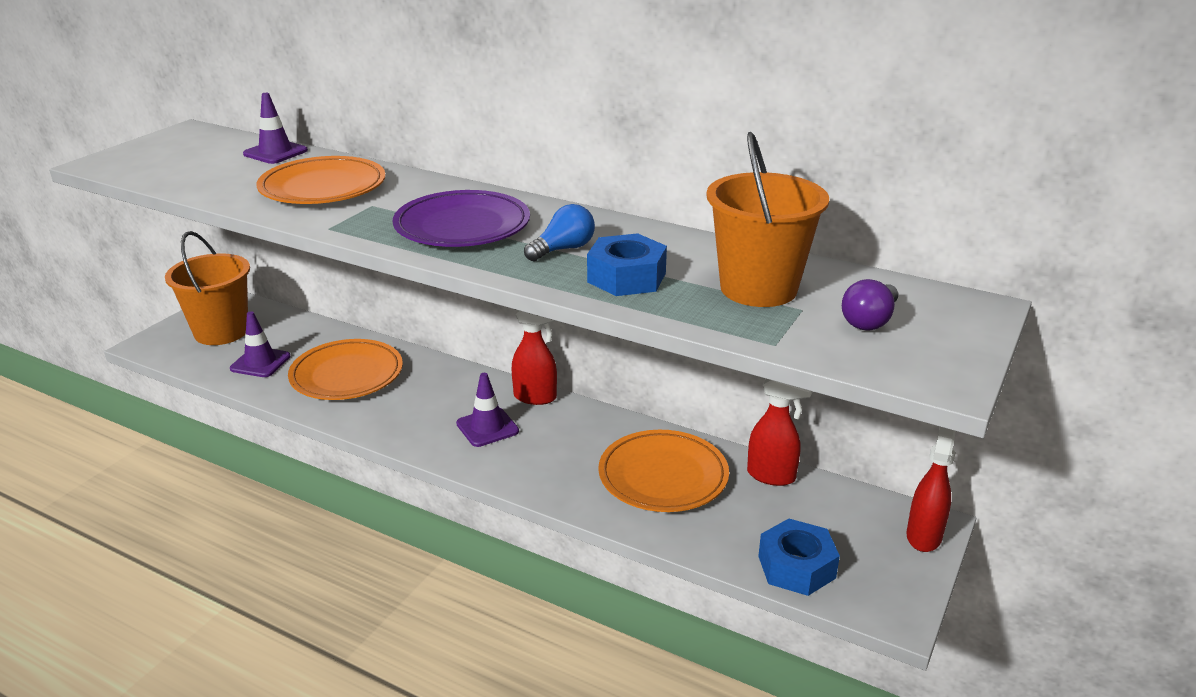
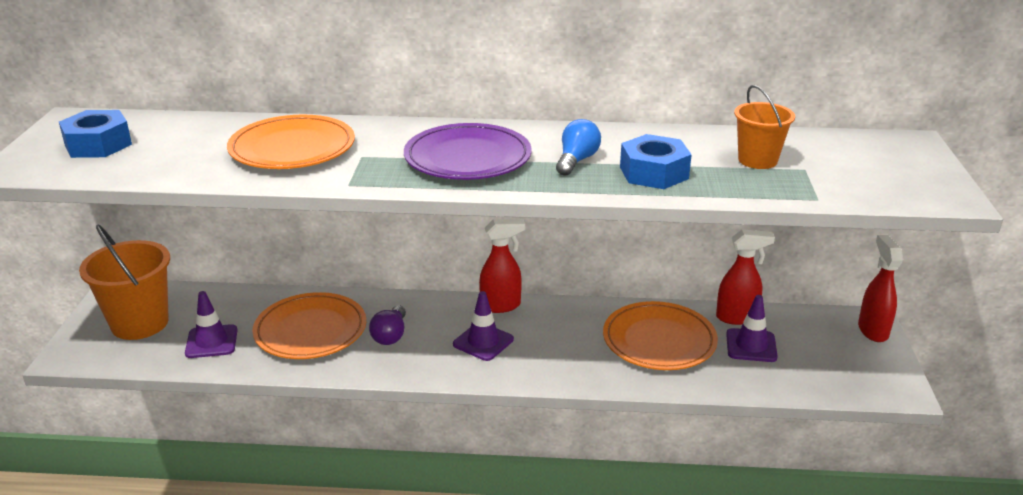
camera: 25 degrees left, 0 degrees up
purple traffic cone [243,93,308,164] -> purple traffic cone moved to [726,295,778,362]
orange bucket [706,132,829,307] -> orange bucket [734,85,795,169], size x0.61
blue nut [758,519,840,596] -> blue nut moved to [59,110,132,158]
purple light bulb [842,279,898,331] -> purple light bulb moved to [369,305,406,345]

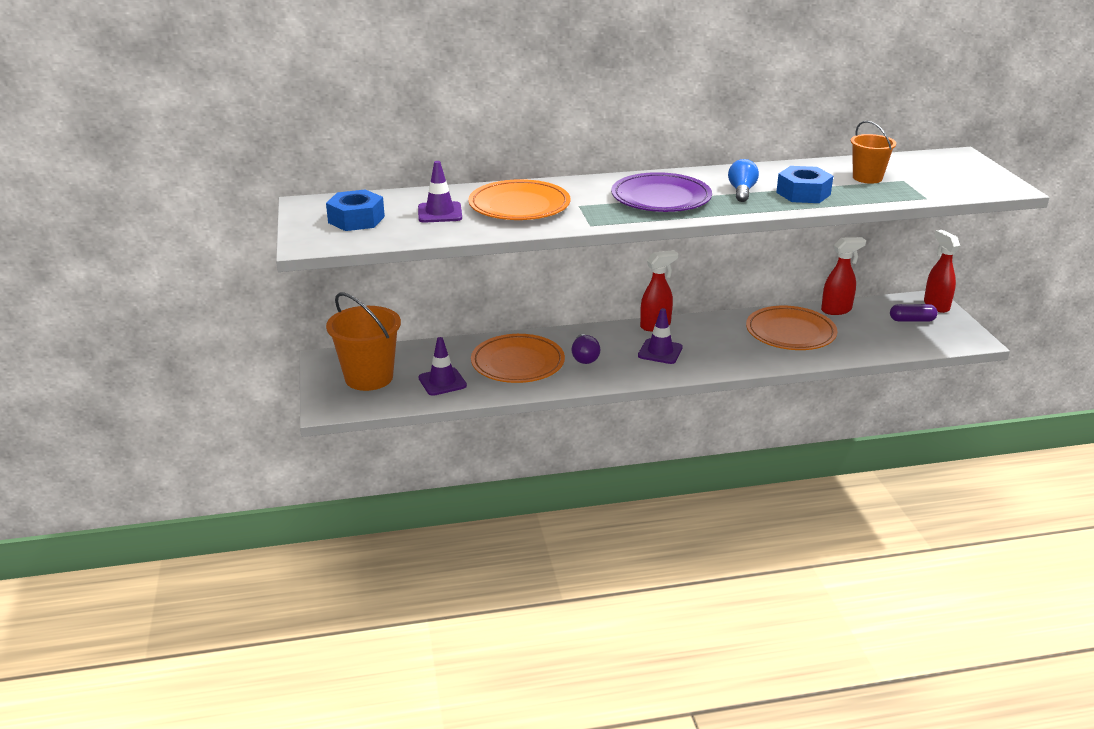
camera: 15 degrees left, 0 degrees up
purple traffic cone [726,295,778,362] -> purple traffic cone moved to [418,161,462,223]
none -> purple capsule [890,304,938,322]

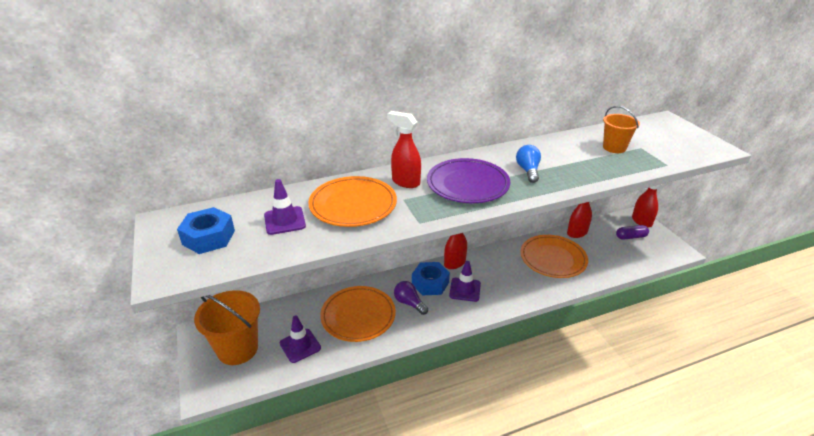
camera: 10 degrees left, 5 degrees up
purple light bulb [572,334,600,364] -> purple light bulb turned 150 degrees clockwise [394,281,428,315]
blue nut [776,166,833,203] -> blue nut moved to [412,262,450,296]
none -> red spray bottle [387,111,421,188]

